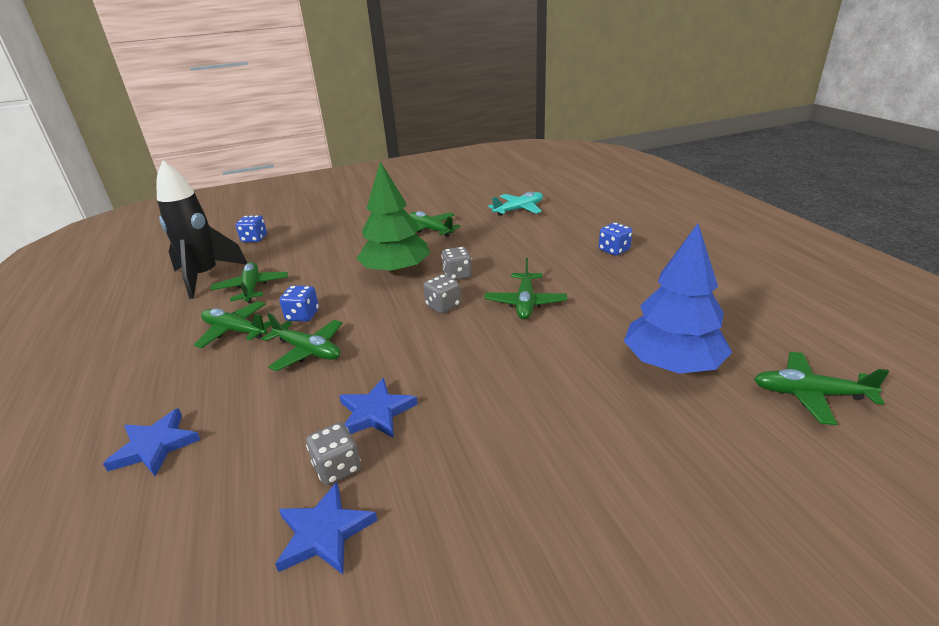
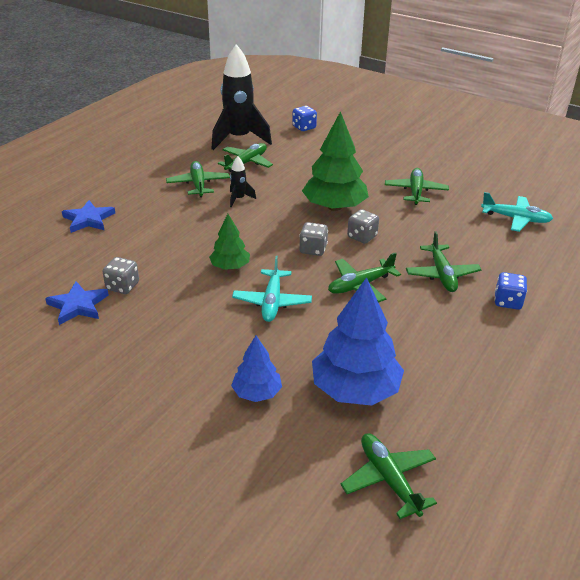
camera: 50 degrees right, 5 degrees up
green plane [261,313,342,371] -> green plane moved to [406,231,482,292]
blue dice [280,285,319,322] -> black rocket [230,156,256,207]
blue star [339,378,418,438] -> none
none -> green tree [209,214,250,270]
none -> blue tree [231,335,282,402]
none -> turquoise plane [232,256,312,322]

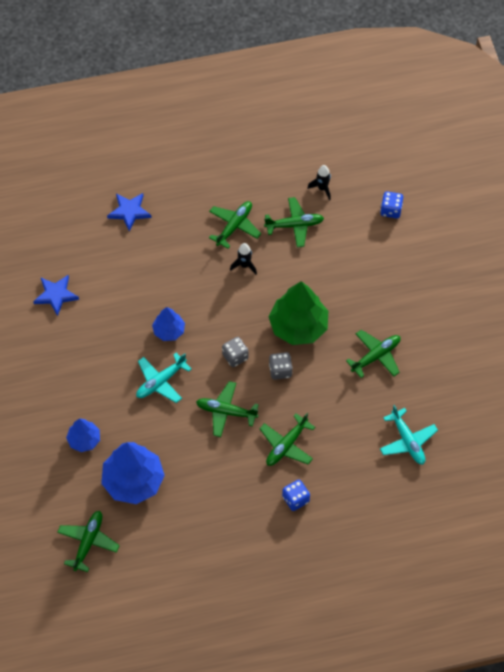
camera: 45 degrees right, 25 degrees up
grey dice [102,257,139,294] -> none
green tree [209,214,250,270] -> blue tree [152,307,185,341]
black rocket [212,44,272,150] -> black rocket [307,165,331,200], size x0.44

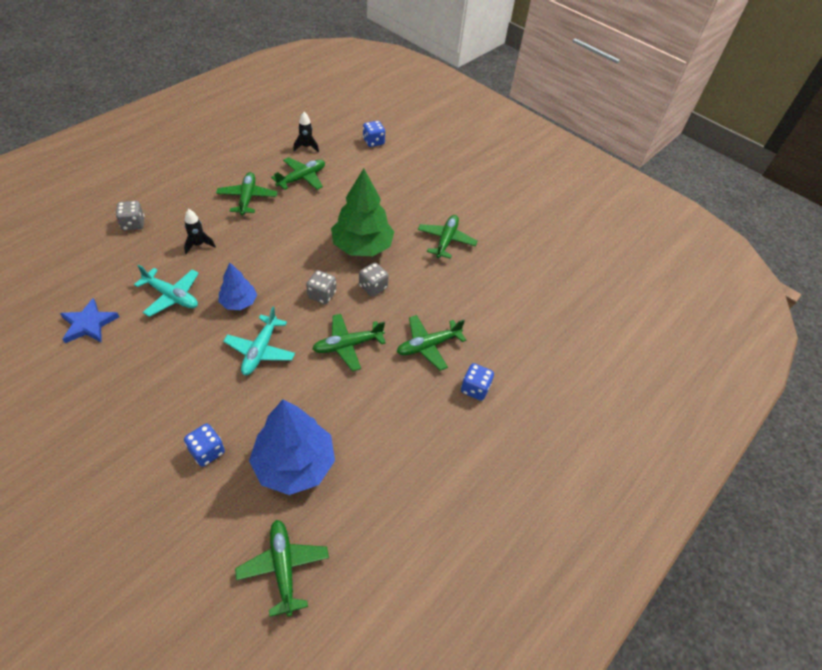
camera: 40 degrees left, 10 degrees down
blue tree [66,419,100,452] -> blue dice [184,424,225,467]
blue star [107,193,152,231] -> grey dice [116,201,144,231]
black rocket [230,243,257,274] -> black rocket moved to [184,209,216,254]
green plane [260,413,316,466] -> green plane turned 60 degrees clockwise [397,315,466,371]
turquoise plane [380,405,438,465] -> turquoise plane moved to [134,265,199,317]

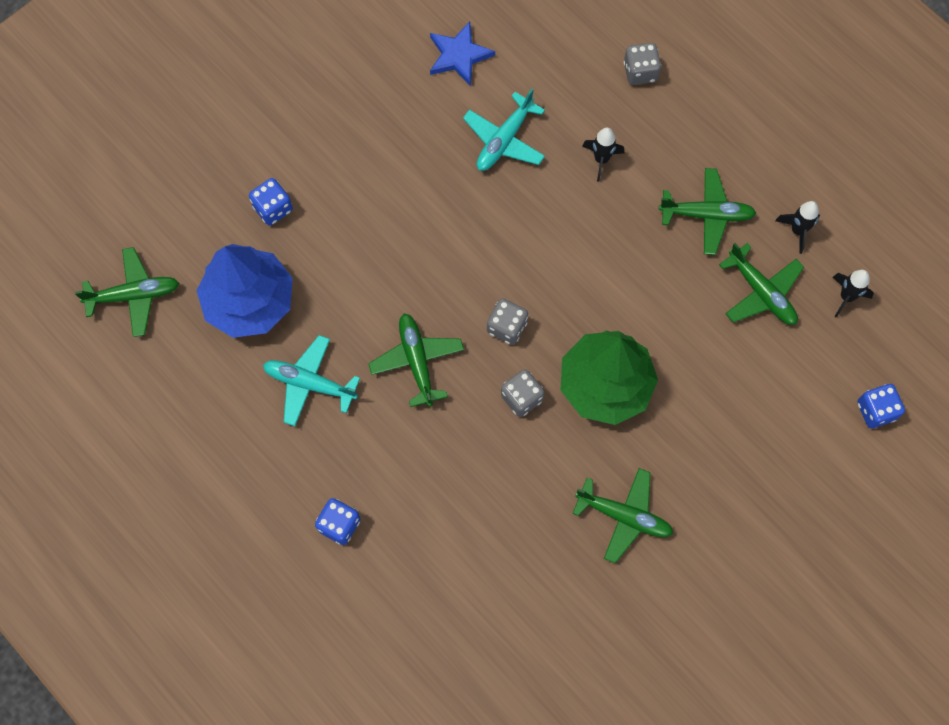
camera: 100 degrees right, 20 degrees up
blue tree [218,263,257,310] -> none
turquoise plane [223,307,295,375] -> turquoise plane moved to [263,335,360,426]
green plane [397,315,466,371] -> none
none -> black rocket [775,201,820,254]

